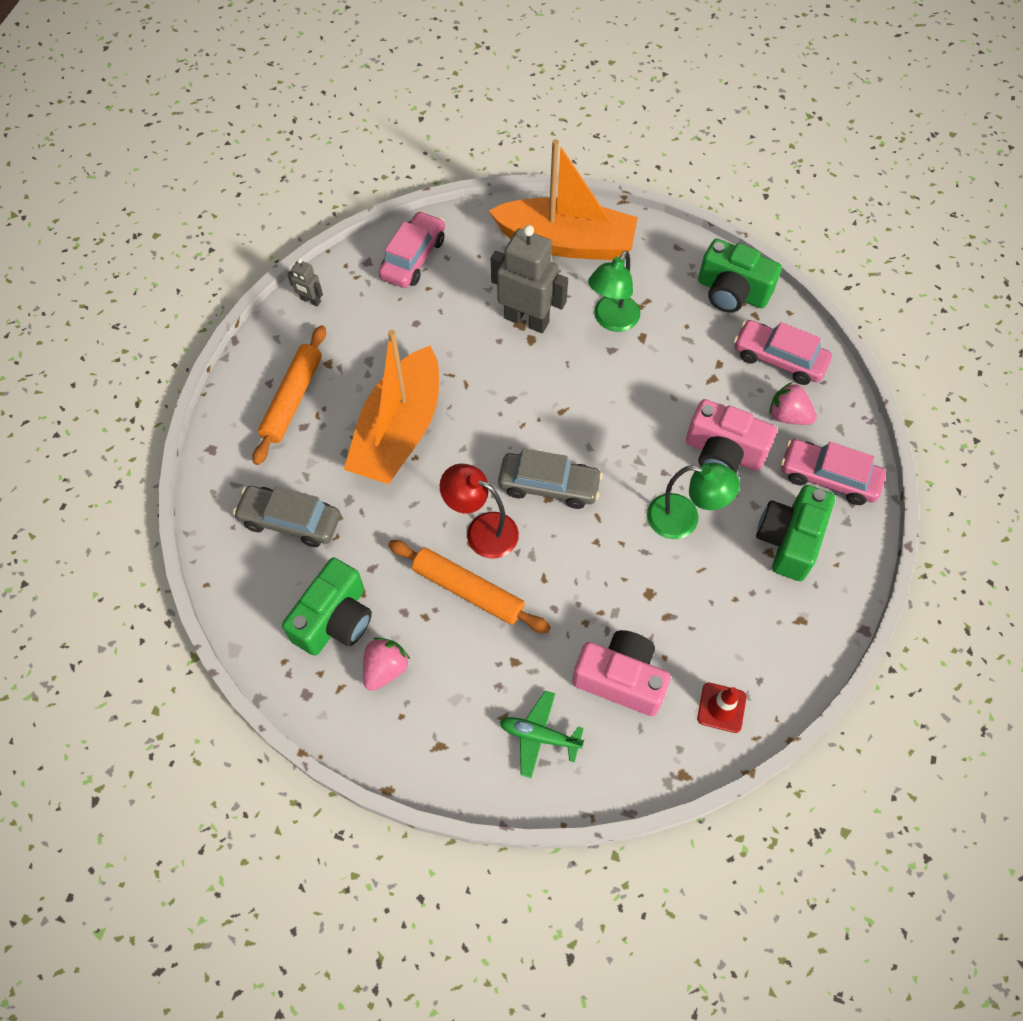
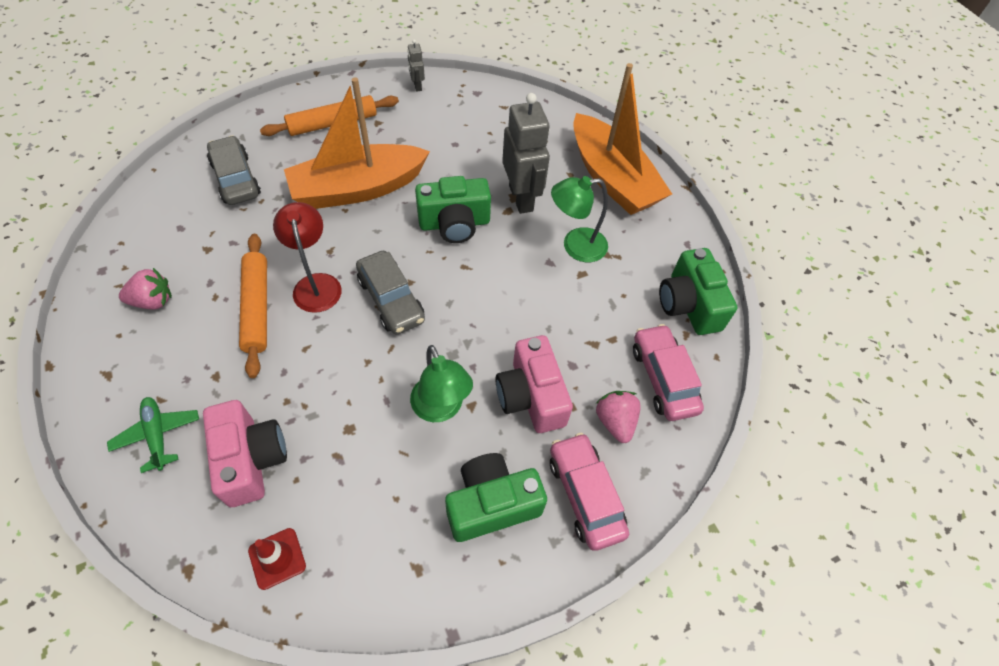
camera: 45 degrees right, 5 degrees down
green camera [282,558,372,656] -> green camera moved to [415,176,491,243]
pink car [378,211,445,288] -> none

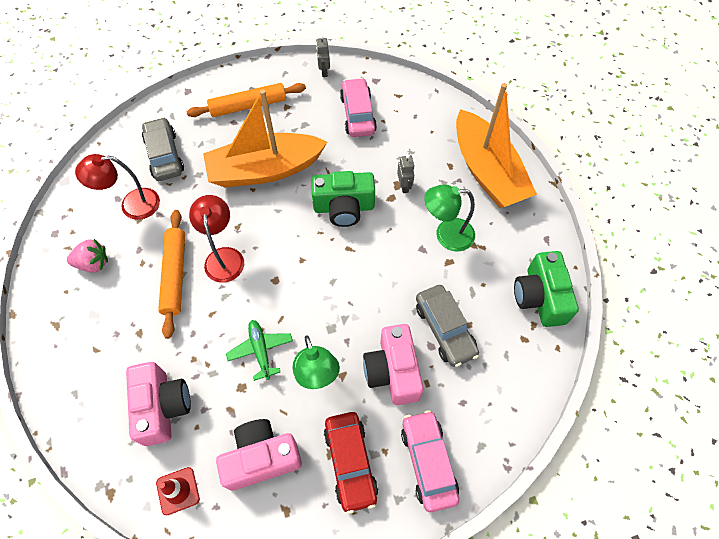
camera: 10 degrees right, 5 degrees up
green plane [107,397,199,473] -> green plane moved to [226,320,293,381]
grey car [356,251,425,334] -> grey car moved to [416,285,479,367]
green camera [445,453,547,542] -> red car [324,412,378,514]
grey robot [502,93,550,214] -> grey robot [397,155,415,193], size x0.46
pink strawberry [596,391,641,443] -> none
pink car [633,324,704,421] -> pink car moved to [340,78,377,137]
none -> red lamp [75,154,160,220]
none -> pink camera [216,419,302,491]

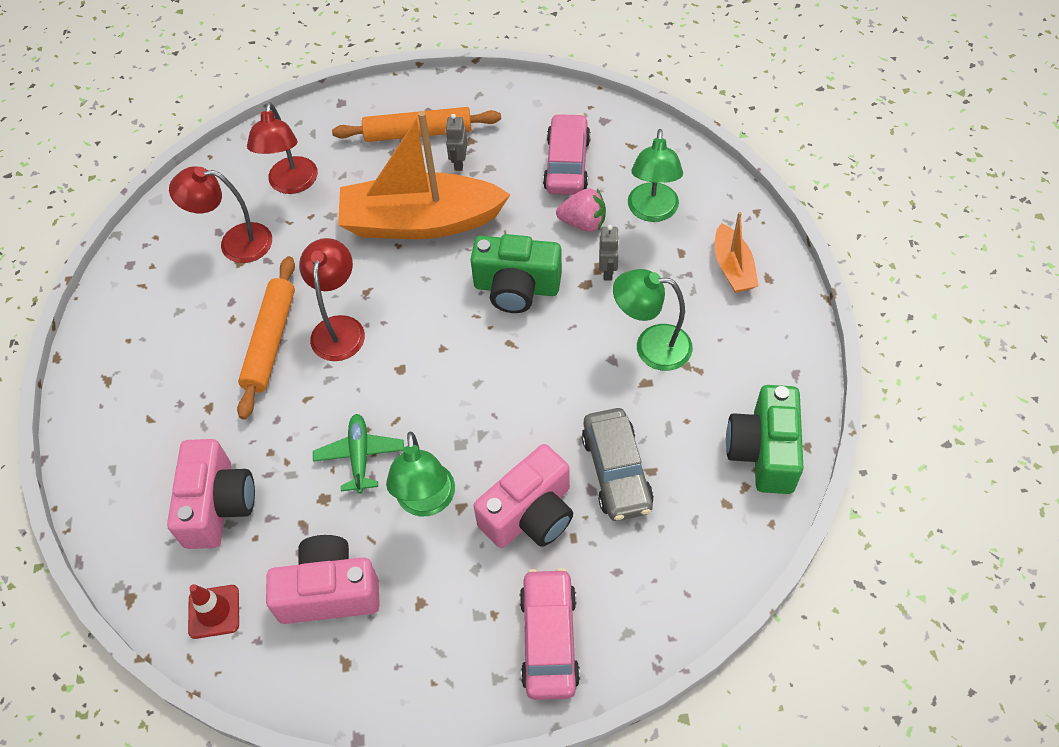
camera: 15 degrees right, 5 degrees down
pink strawberry [67,239,108,272] -> pink strawberry moved to [556,188,606,232]
grey car [142,117,184,181] -> red lamp [247,102,318,194]
grey robot [316,35,330,77] -> grey robot moved to [445,114,467,171]
red car [324,412,378,514] -> none
pink camera [363,324,424,405] -> pink camera turned 135 degrees counterclockwise [474,444,573,548]
orange boat [456,83,537,208] -> orange boat [714,212,759,293], size x0.48
none -> green lamp [628,129,683,222]

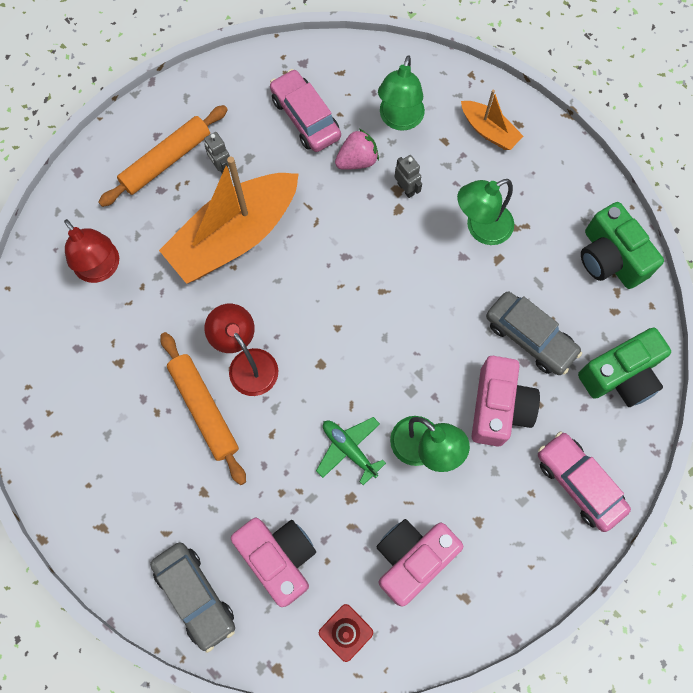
camera: 40 degrees left, 15 degrees up
red lamp [169,166,272,263] -> none
green camera [470,234,562,313] -> green camera moved to [578,328,671,407]
green lamp [628,129,683,222] -> green lamp turned 45 degrees clockwise [378,55,425,131]
none -> grey car [150,542,235,653]

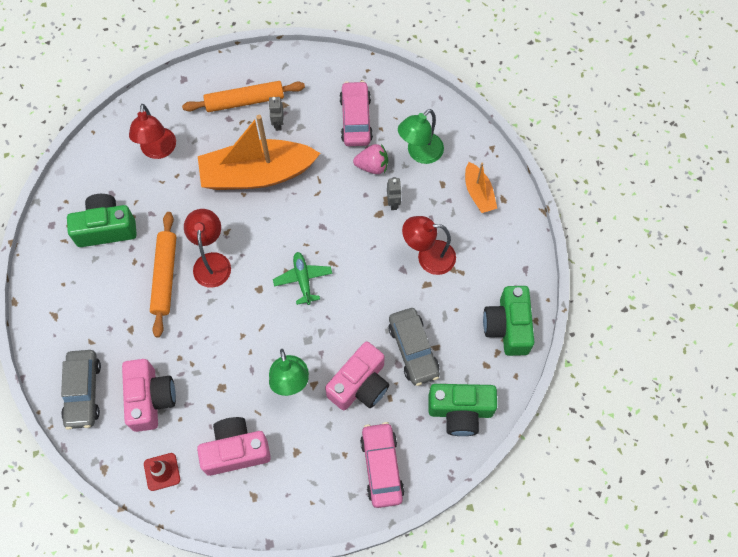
camera: 30 degrees right, 5 degrees down
green plane [316,417,386,485] -> green plane moved to [273,252,332,305]
green lamp [457,179,514,245] -> red lamp [402,216,456,275]
none -> green camera [67,194,137,247]

